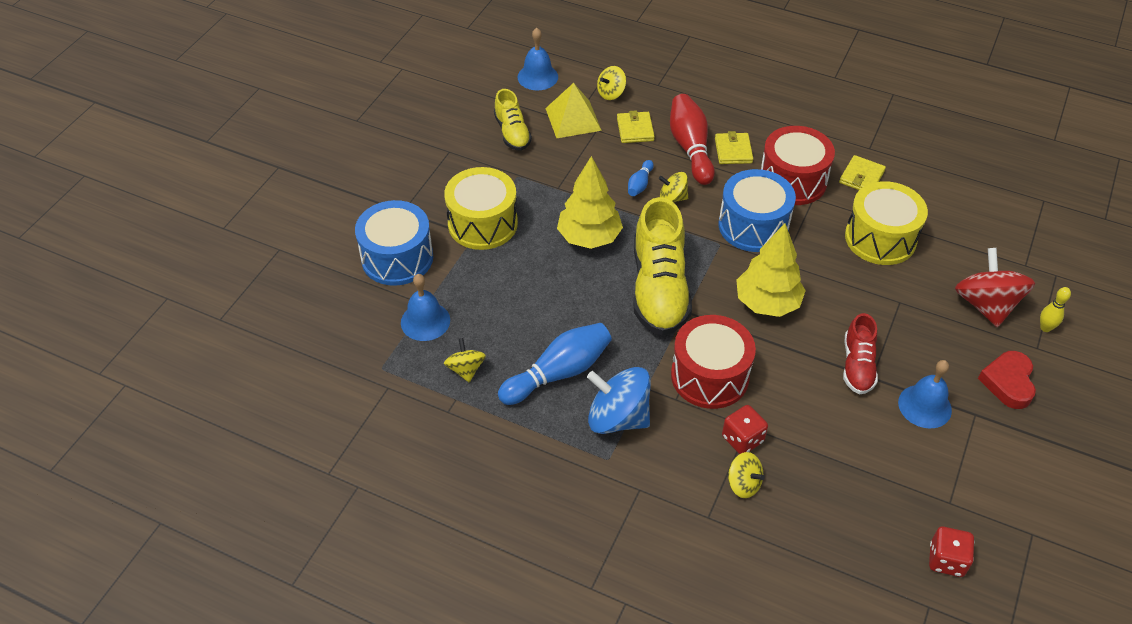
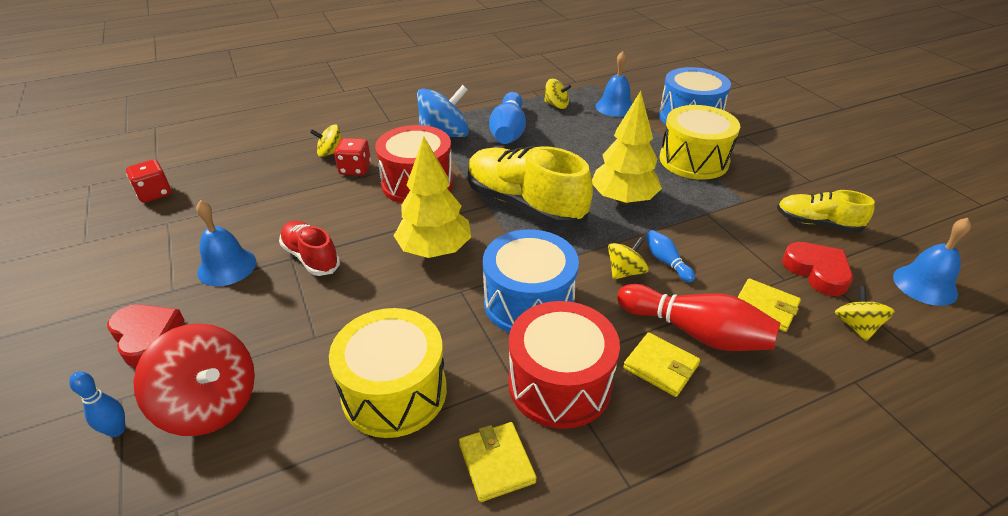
camera: 130 degrees right, 10 degrees down
yellow pyramid [545,83,602,138] -> red heart [782,242,853,296]
yellow bowling pin [1040,287,1071,332] -> blue bowling pin [69,371,125,437]

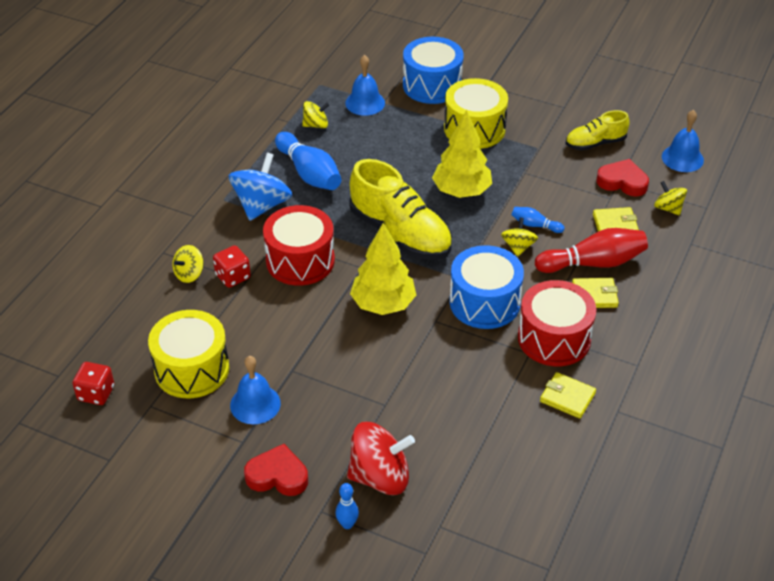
camera: 40 degrees left, 5 degrees up
red shoe [279,221,340,276] -> none
yellow drum [329,308,447,438] -> yellow drum moved to [148,310,229,398]
yellow shoe [468,146,593,227] -> yellow shoe turned 135 degrees counterclockwise [349,159,452,260]

